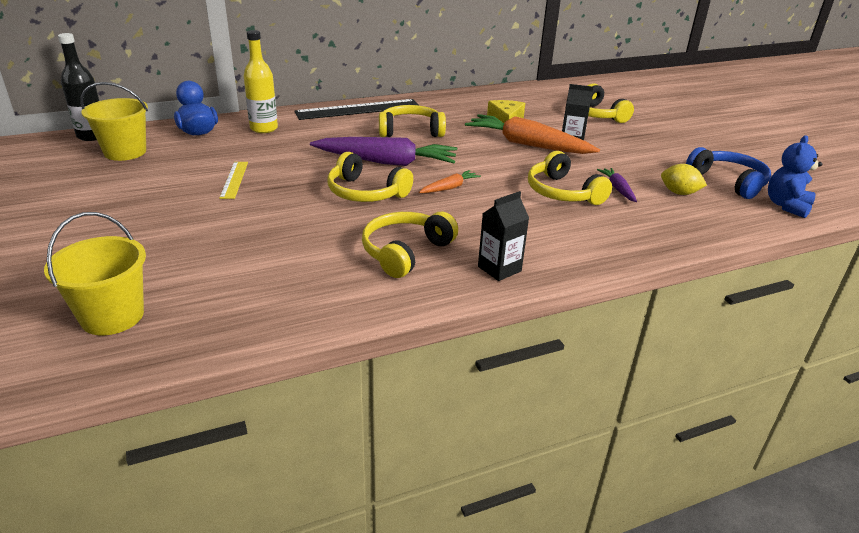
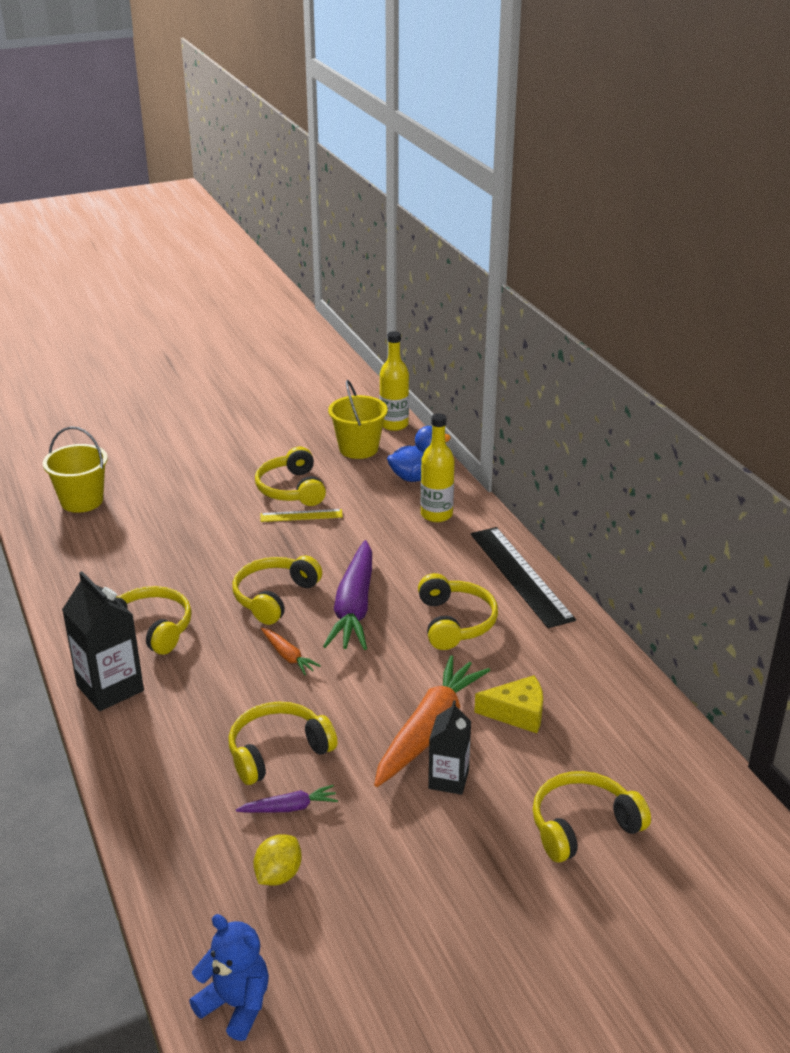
camera: 90 degrees right, 0 degrees up
black bottle [58,33,100,141] -> yellow bottle [380,331,409,431]
black carton [478,191,529,281] -> black carton [62,571,144,711], size x1.57
blue headphones [686,147,771,199] -> none
none -> yellow headphones [255,447,326,506]

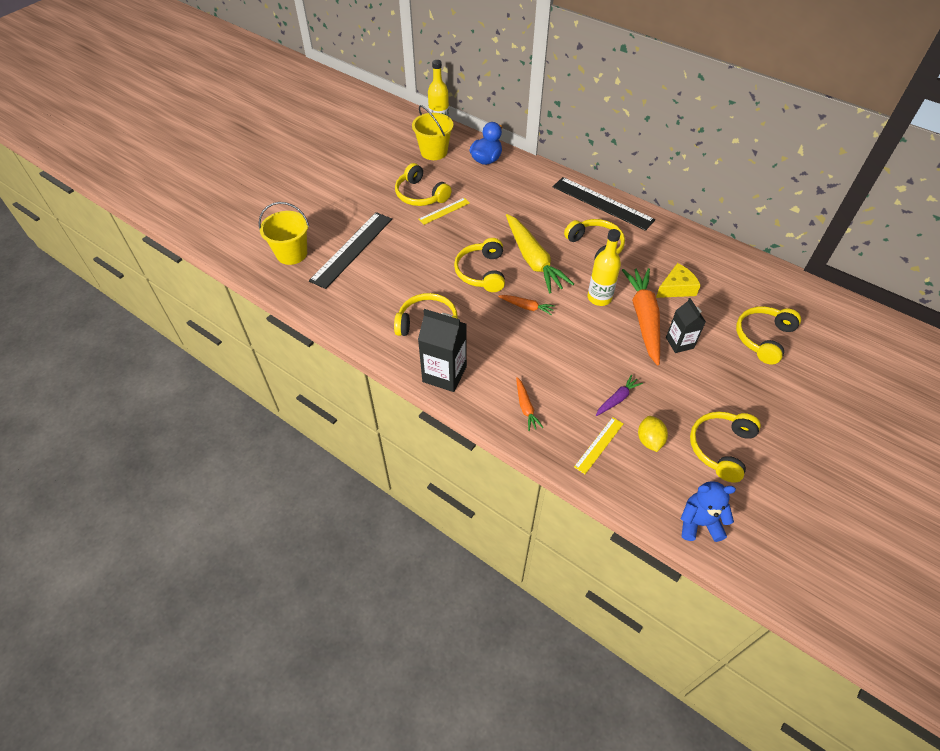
camera: 30 degrees left, 20 degrees up
yellow headphones [228,702,337,785] -> yellow headphones moved to [690,412,761,483]
purple carrot [323,540,372,650] -> yellow carrot [506,214,574,294]
yellow bottle [421,413,455,522] -> yellow bottle moved to [587,229,621,306]
none -> black ruler [309,212,392,289]
none -> orange carrot [516,377,543,431]
none -> yellow ruler [574,417,623,474]

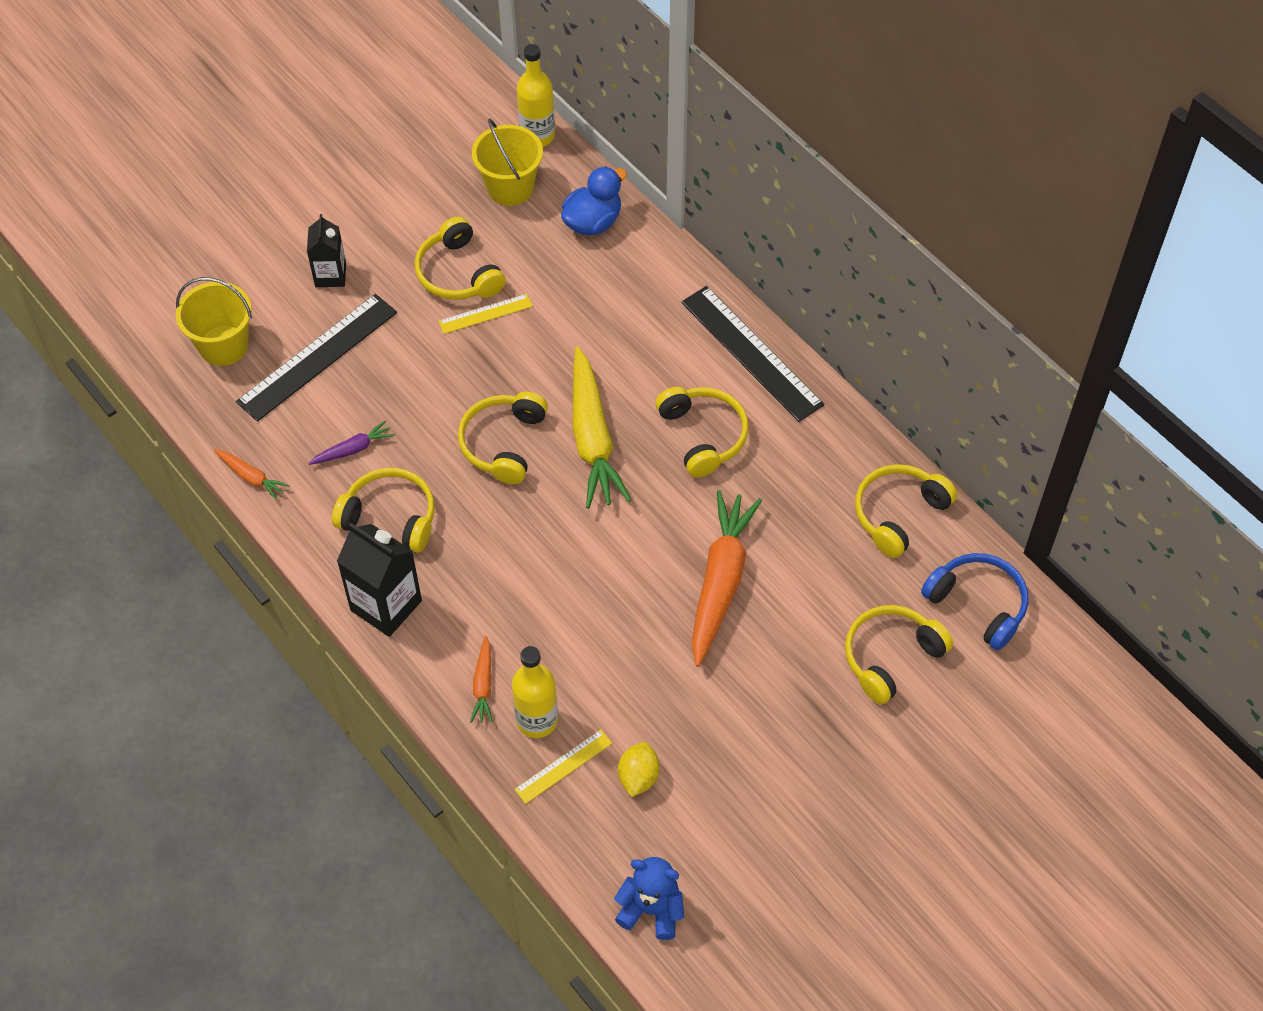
camera: 15 degrees right, 5 degrees up
orange carrot [498,295,555,315] -> orange carrot moved to [214,450,290,501]
yellow bottle [587,229,621,306] -> yellow bottle moved to [512,646,558,738]
purple carrot [596,375,643,416] -> purple carrot moved to [308,420,394,465]
yellow cheese [656,263,701,298] -> none
black carton [666,298,706,353] -> black carton moved to [307,214,346,287]
yellow headphones [690,412,761,483] -> yellow headphones moved to [855,464,957,558]
none -> blue headphones [921,553,1028,650]

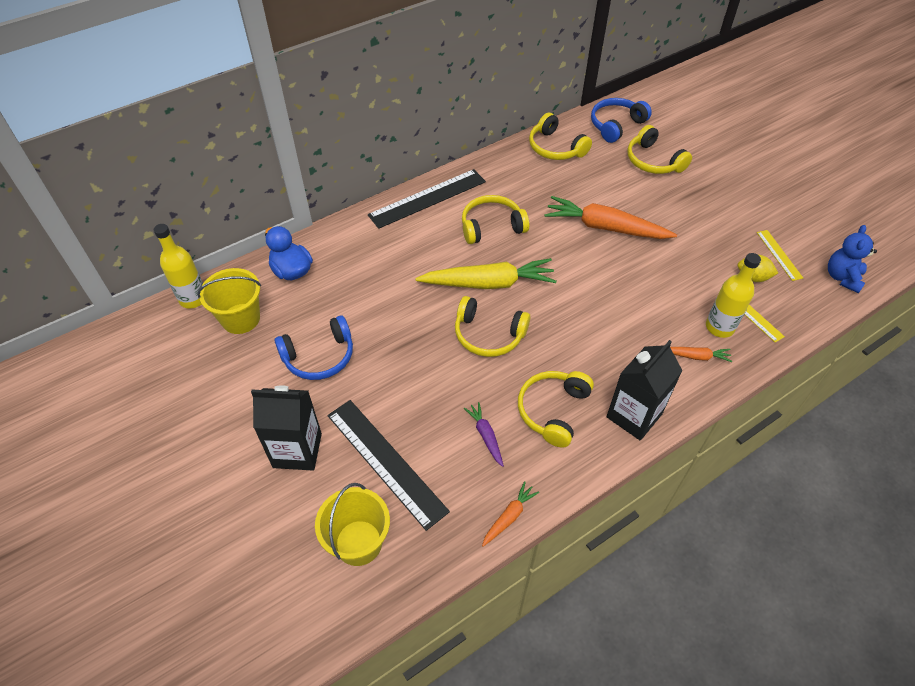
camera: 85 degrees left, 5 degrees down
black carton [307,214,346,287] -> black carton [251,385,322,471], size x1.57
yellow headphones [415,216,506,300] -> blue headphones [275,315,353,380]
yellow ruler [438,294,533,334] -> yellow ruler moved to [757,230,803,281]

